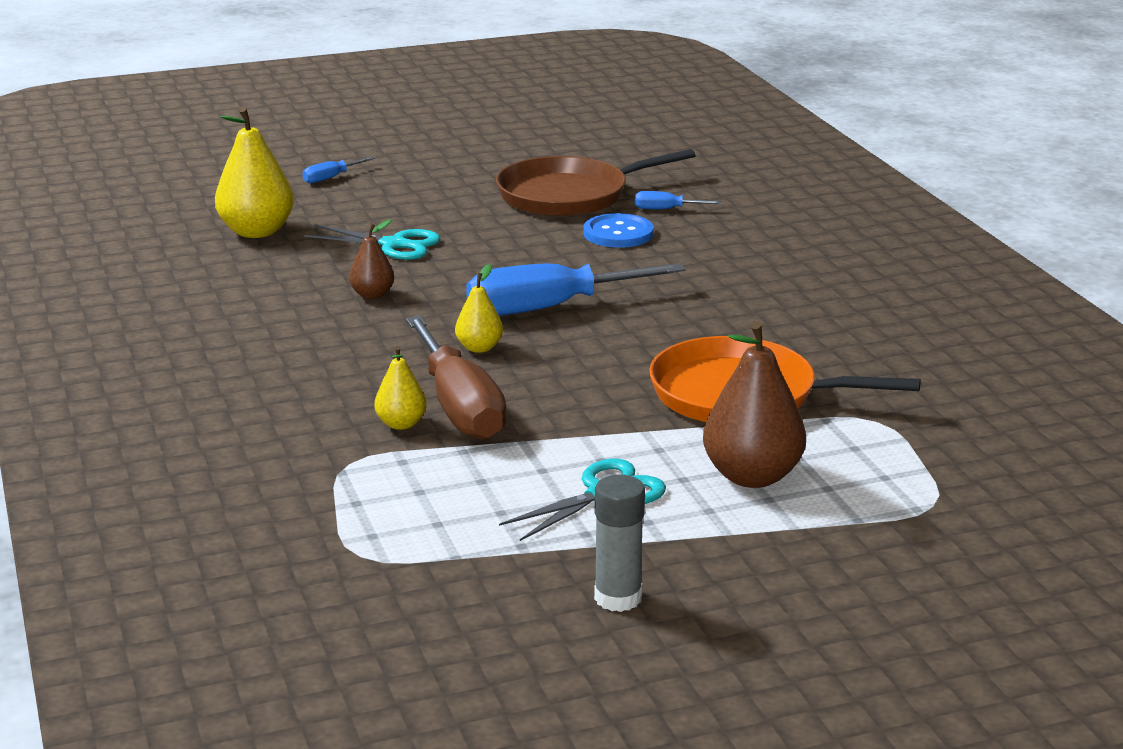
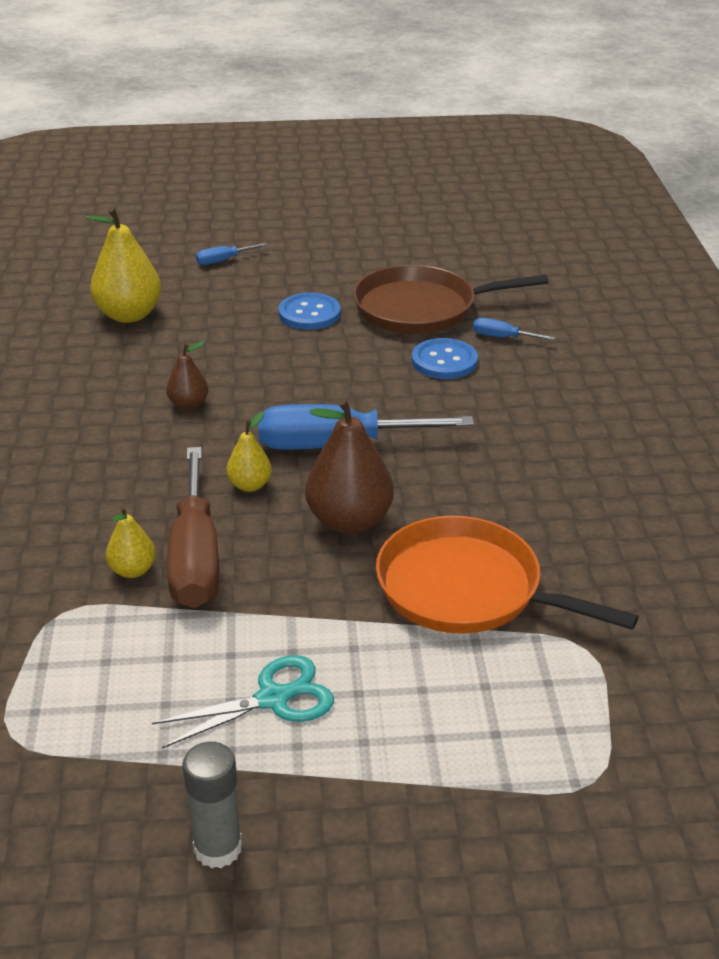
camera: 15 degrees right, 10 degrees up
turquoise scissors [304,225,440,260] -> none
brown pear [703,321,806,488] -> brown pear moved to [305,398,394,534]
none -> blue button [278,293,341,330]

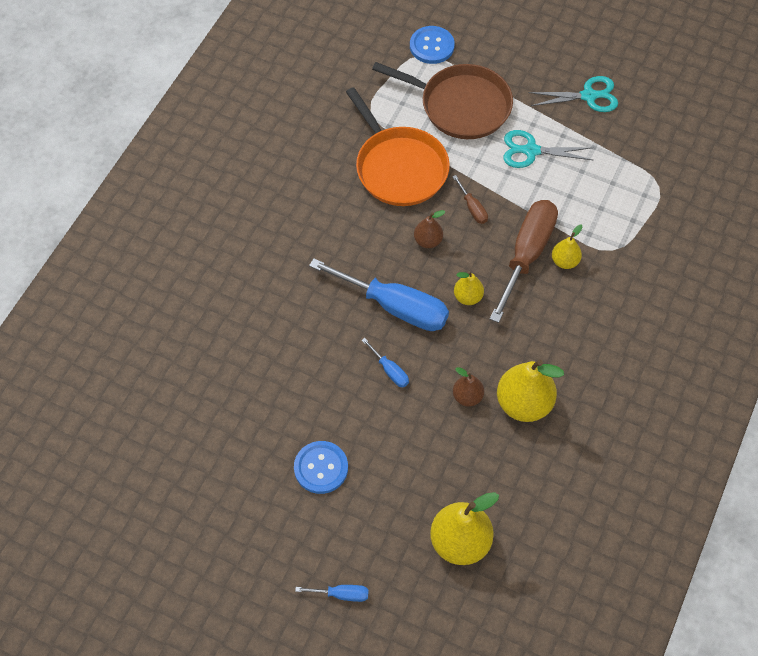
camera: 150 degrees left, 25 degrees up
grey glue stick [182,742,242,868] -> turquoise scissors [529,76,618,112]
brown pear [305,398,394,534] -> brown pear [414,210,445,248], size x0.54
brown pan [353,265,548,334] -> brown pan moved to [372,62,513,139]
blue button [412,338,478,379] -> blue button moved to [410,26,455,64]
blue screwdriver [473,318,555,340] -> blue screwdriver moved to [362,338,409,387]
none -> brown screwdriver [452,175,488,224]
none -> yellow pear [497,359,564,422]

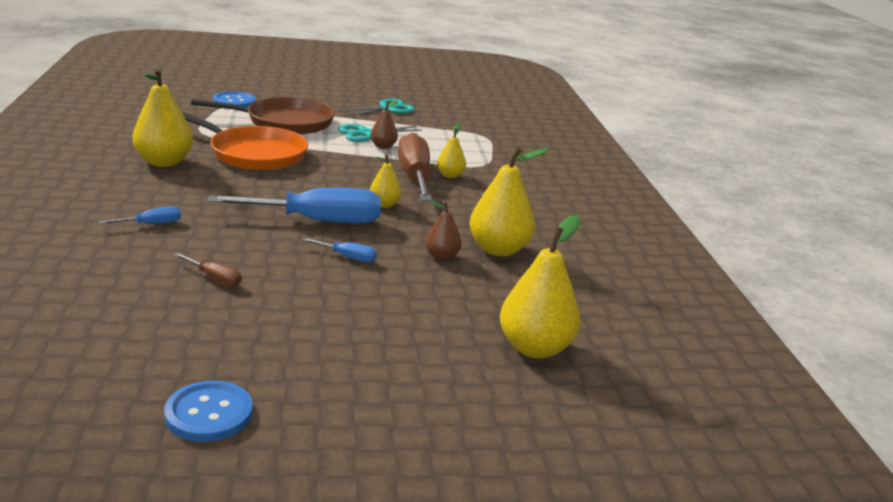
camera: 35 degrees left, 35 degrees down
blue button [294,441,348,494] -> blue button moved to [164,381,253,442]
blue screwdriver [295,585,369,602] -> blue screwdriver moved to [99,207,181,224]
brown pear [414,210,445,248] -> brown pear moved to [370,100,398,149]
brown screwdriver [452,175,488,224] -> brown screwdriver moved to [174,253,242,287]
none -> yellow pear [132,68,193,167]

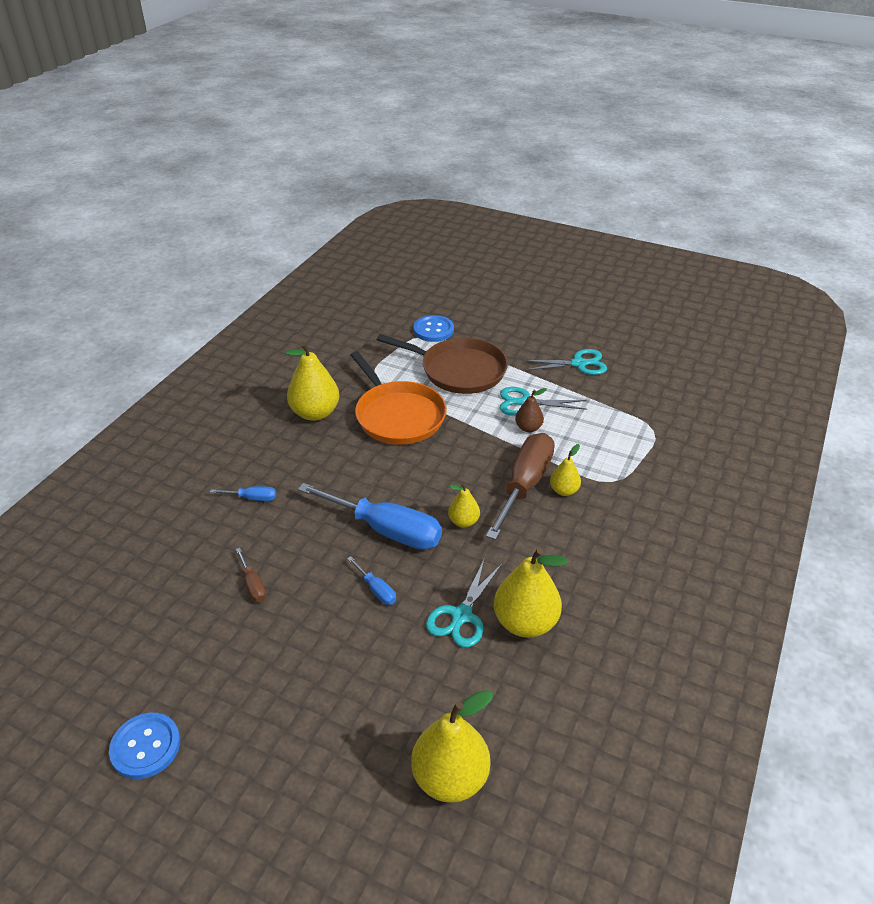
camera: 35 degrees right, 15 degrees up
brown pear [426,201,461,261] -> turquoise scissors [426,560,502,647]

